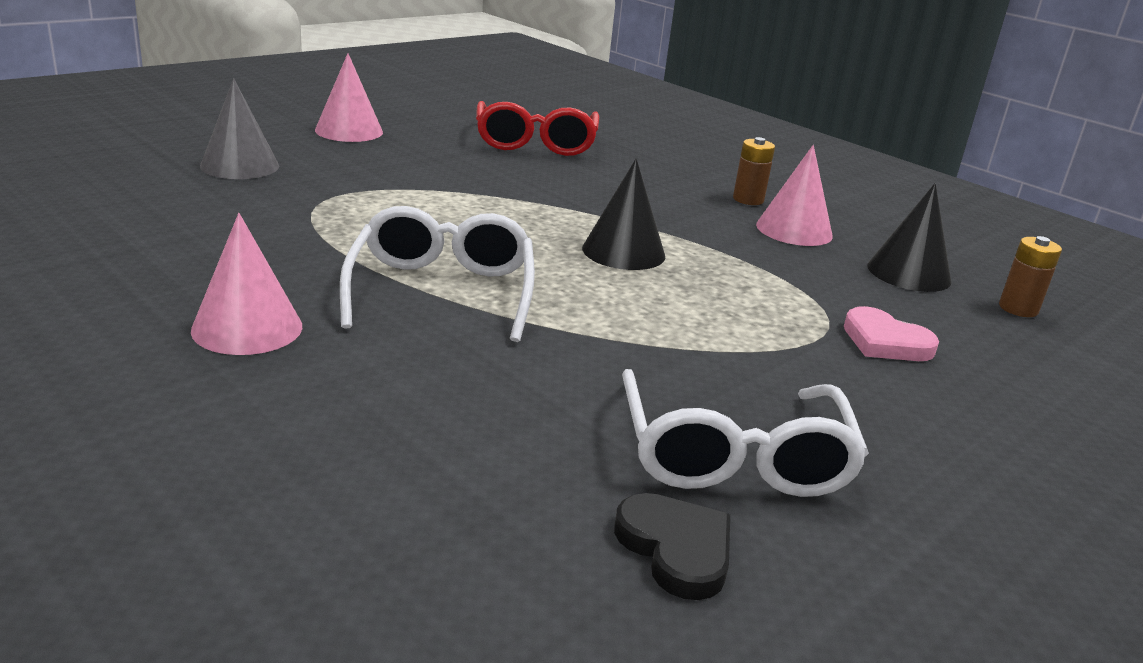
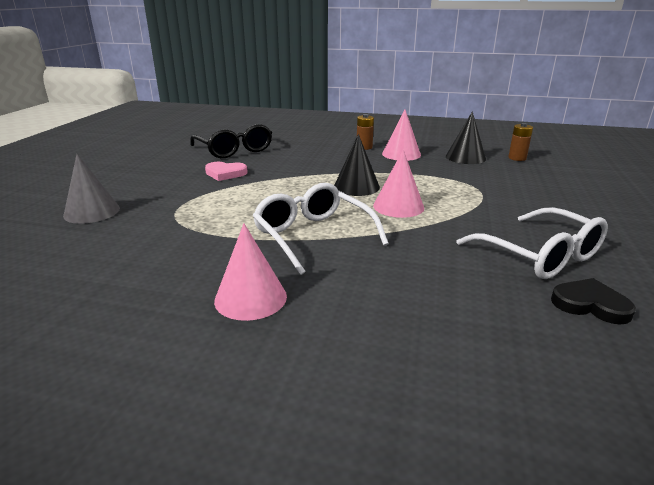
camera: 30 degrees left, 0 degrees up
pink cone [315,53,383,142] -> pink cone moved to [373,150,424,218]
red glasses [476,101,599,156] -> black glasses [190,124,272,158]
pink heart [844,306,939,361] -> pink heart moved to [205,162,248,181]

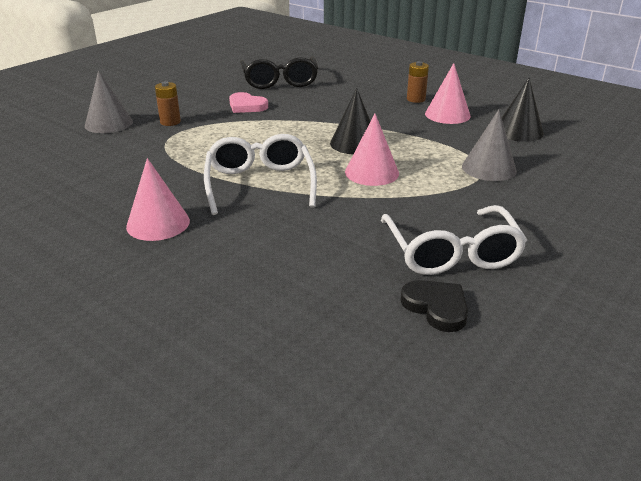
camera: 25 degrees right, 5 degrees up
brown battery [508,123,533,161] -> brown battery moved to [155,81,181,126]
none -> grey cone [462,110,517,181]

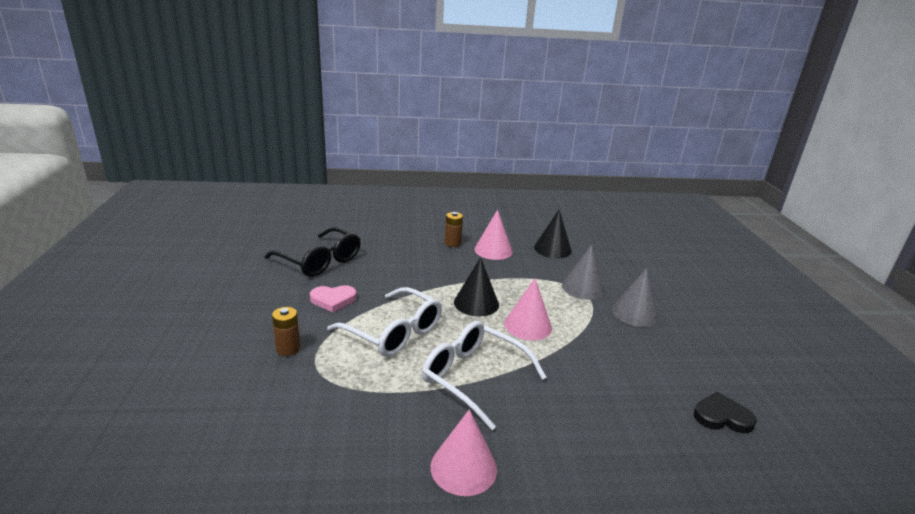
camera: 45 degrees left, 5 degrees down
grey cone [85,71,133,133] -> grey cone moved to [612,268,658,327]
white glasses [381,205,527,275] -> white glasses moved to [327,287,442,357]

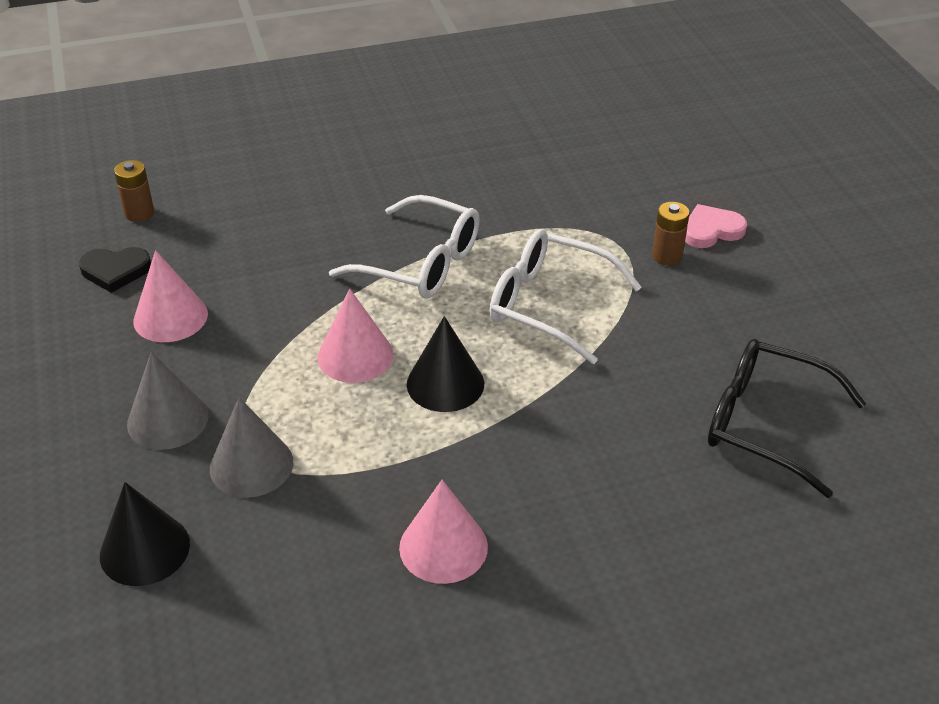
camera: 170 degrees right, 15 degrees up
pink heart [310,285,357,312] -> pink heart moved to [685,204,747,248]
pink cone [430,409,497,496] -> pink cone moved to [133,250,208,342]
brown battery [445,212,463,247] -> brown battery moved to [114,160,154,222]
black cone [534,210,572,258] -> black cone moved to [100,482,190,586]

